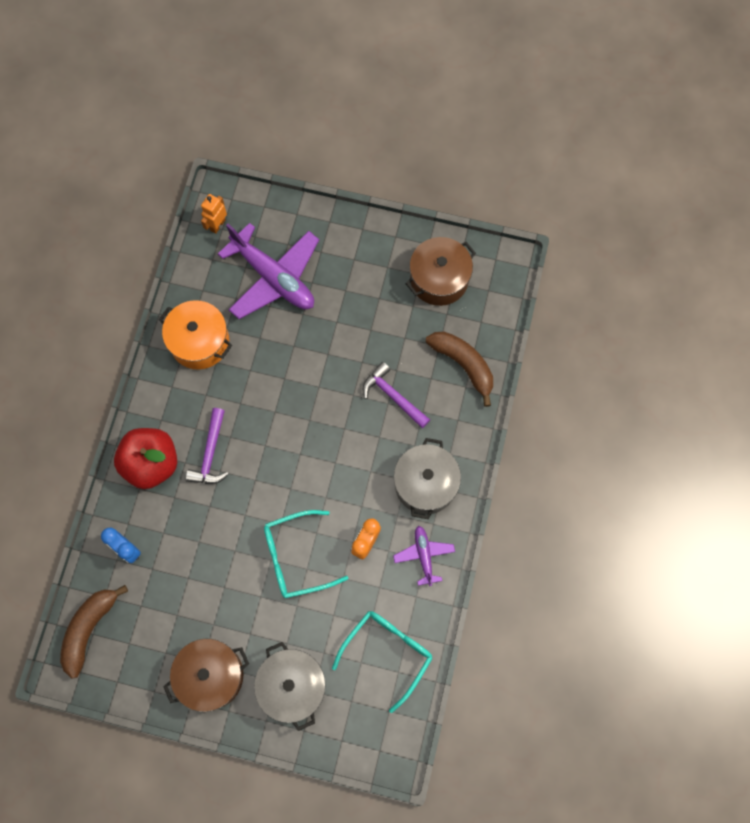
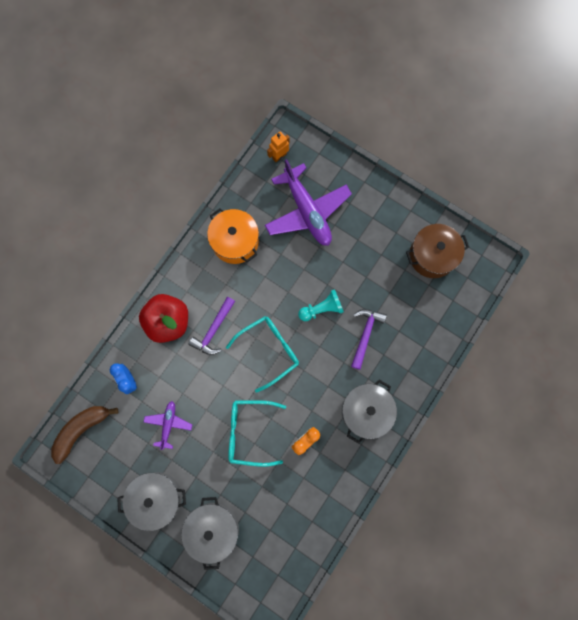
camera: 20 degrees right, 5 degrees up
brown pot [163,639,249,712] -> grey pot [117,472,186,531]
turquoise glasses [332,611,433,713] -> turquoise glasses moved to [226,316,299,393]
purple hammer [363,362,430,428] -> purple hammer turned 45 degrees clockwise [351,309,387,370]
purple plane [393,526,455,586] -> purple plane moved to [143,401,192,450]
brown banana [426,332,493,407] -> none
none -> turquoise pawn [298,289,344,321]

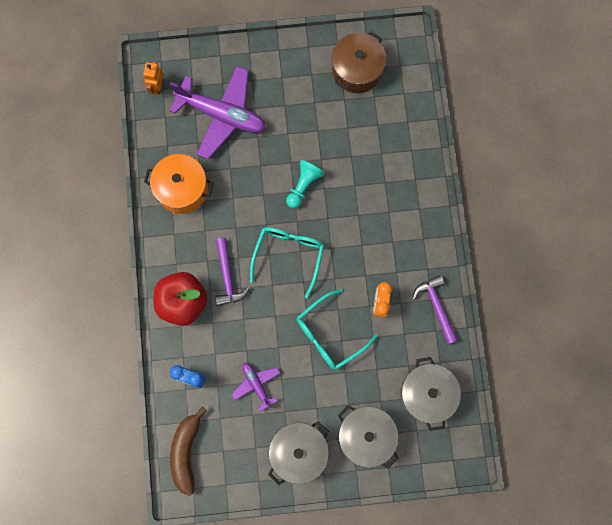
camera: 40 degrees left, 0 degrees up
grey pot [342,380,397,444] -> grey pot moved to [400,357,461,431]
purple hammer [351,309,387,370] -> purple hammer moved to [412,275,458,344]

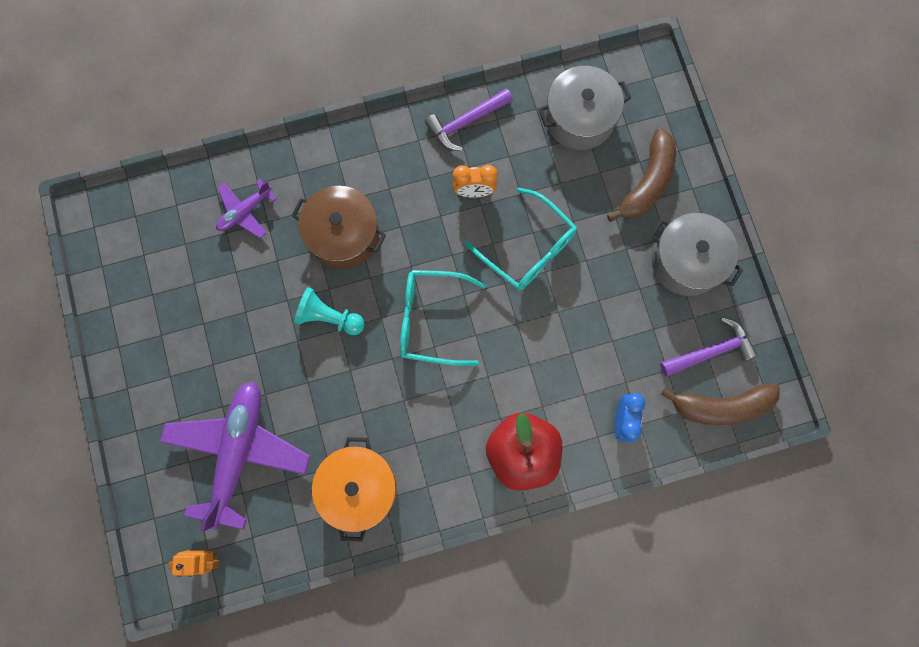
camera: 100 degrees left, 0 degrees up
purple hammer [215,238,250,306] -> purple hammer moved to [660,317,758,377]
purple plane [231,363,280,412] -> purple plane moved to [216,179,277,238]
brown pot [331,31,386,93] -> brown pot moved to [292,186,386,269]
grey pot [338,405,399,469] -> brown banana [607,128,676,222]

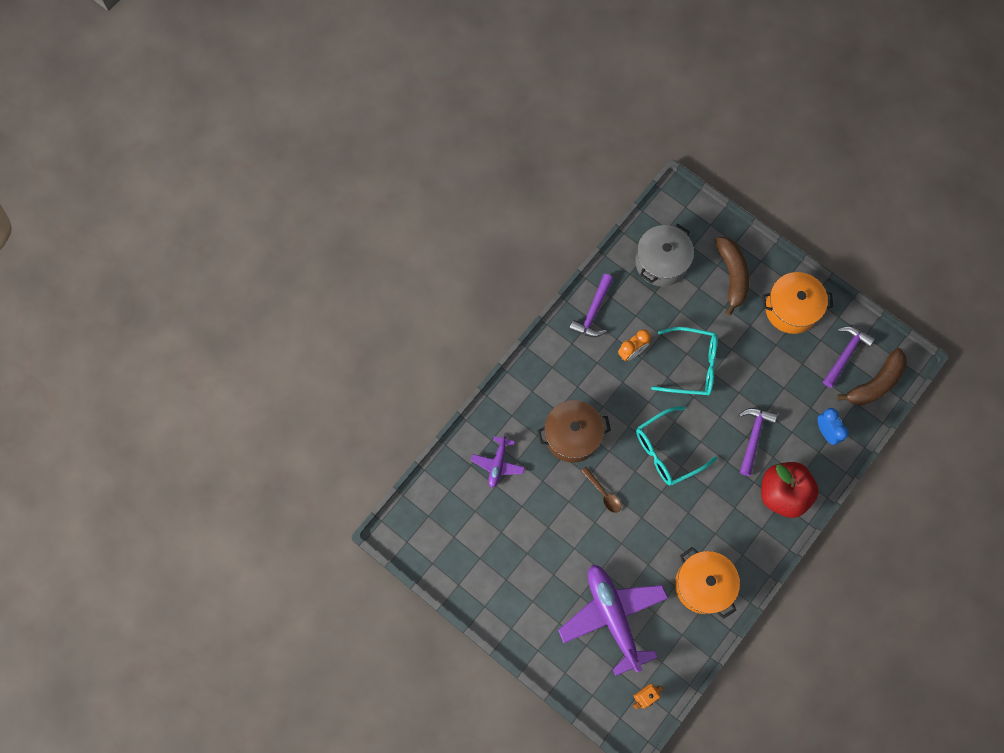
camera: 35 degrees left, 5 degrees down
turquoise pawn [294,287,365,335] -> brown spoon [581,467,621,513]
grey pot [650,213,743,296] -> orange pot [762,272,833,334]
none -> purple hammer [739,408,777,476]

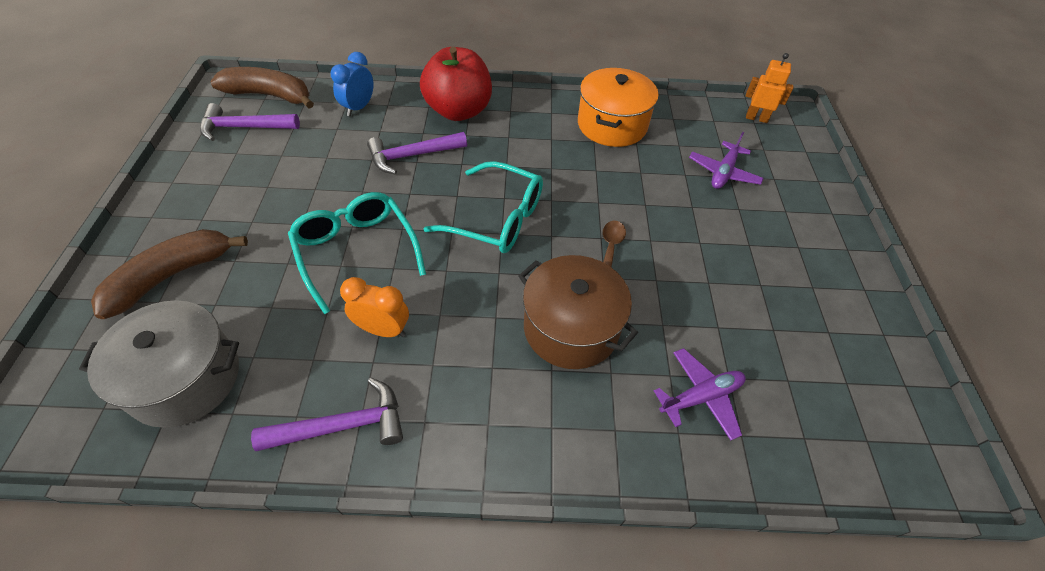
camera: 130 degrees left, 20 degrees down
purple plane [558,565,668,676] -> purple plane [689,132,764,189], size x0.50
orange pot [762,272,833,334] -> none

